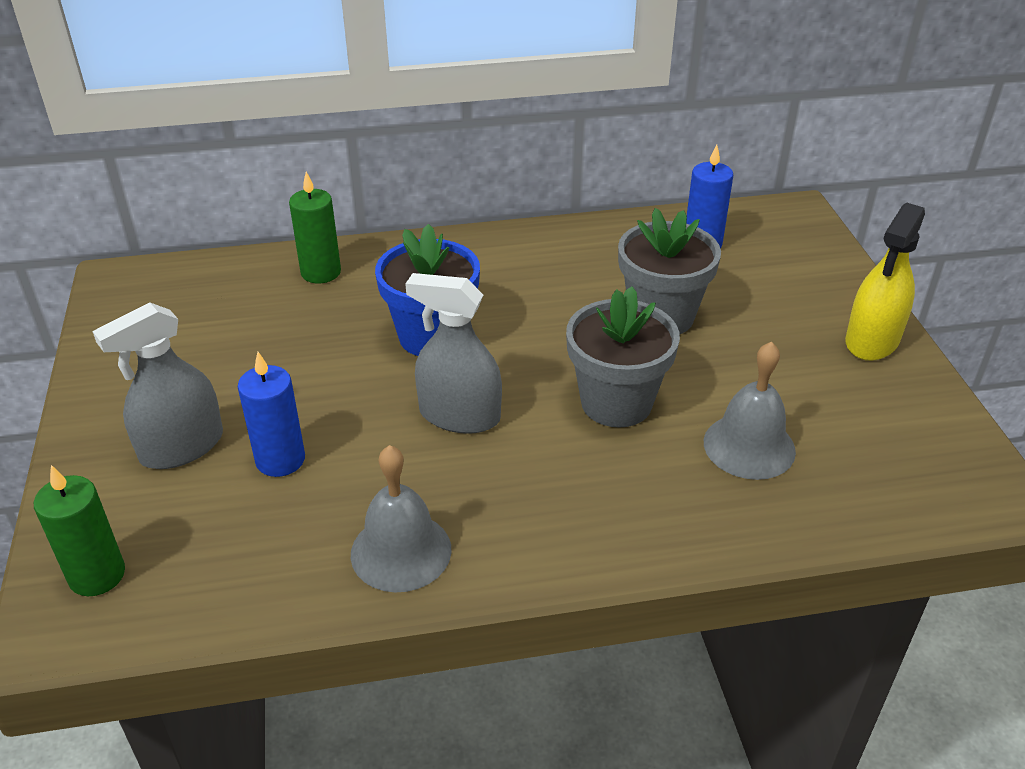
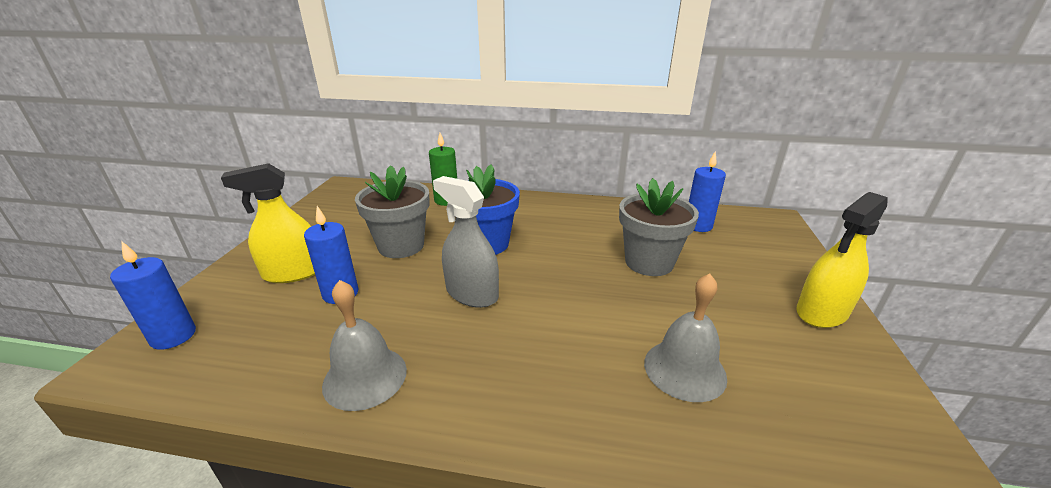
camera: 20 degrees right, 10 degrees down
green candle [34,465,125,596] -> blue candle [110,242,196,350]
grey spray bottle [92,302,223,469] -> yellow spray bottle [221,163,315,283]
grey flower pot [566,286,680,428] -> grey flower pot moved to [355,165,430,258]

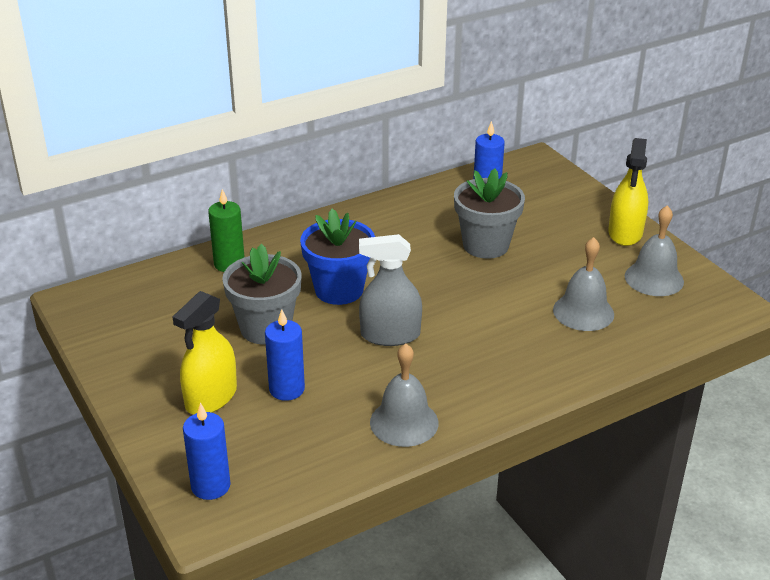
camera: 40 degrees left, 5 degrees up
none -> grey bell [625,205,684,296]

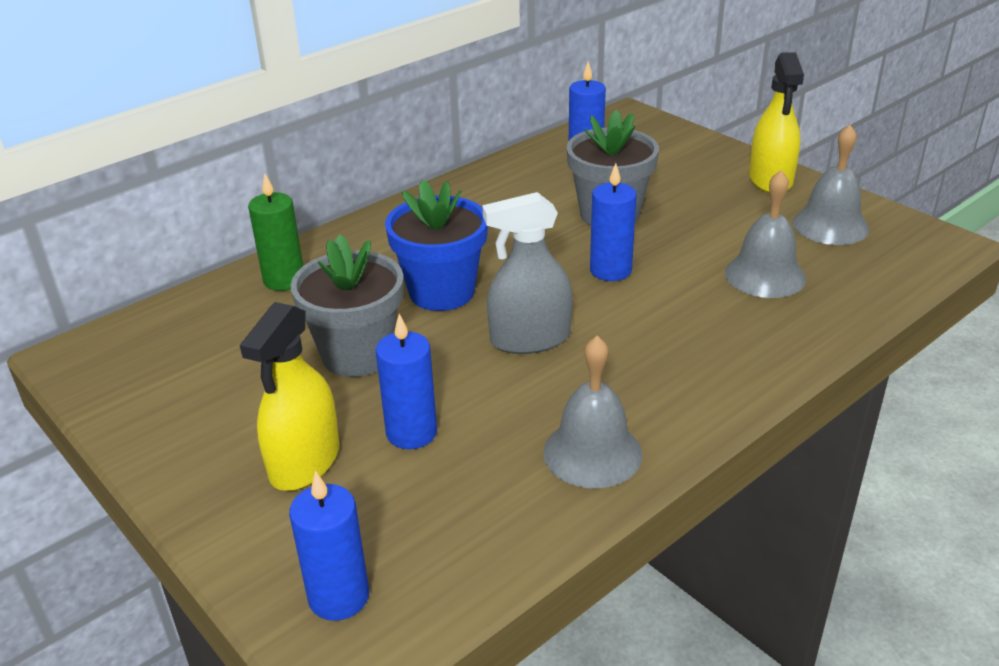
camera: 10 degrees left, 0 degrees up
none -> blue candle [590,163,637,281]

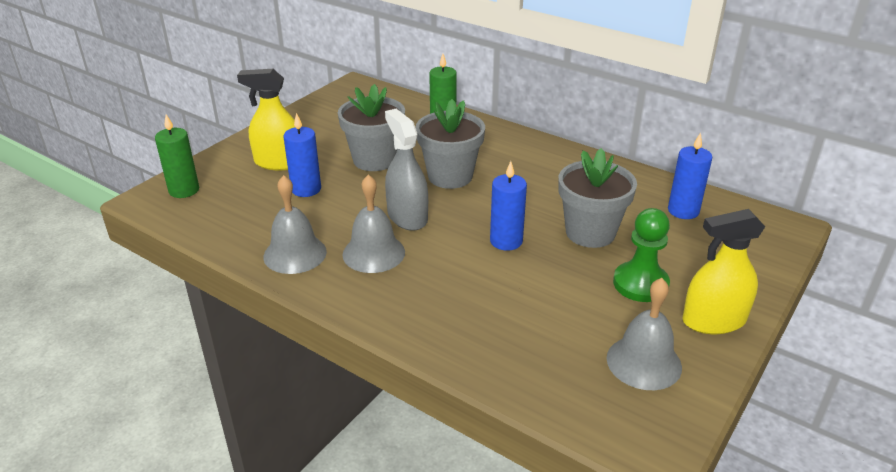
camera: 75 degrees right, 0 degrees up
blue candle [289,470,369,621] -> green candle [155,114,199,198]
blue flower pot [385,180,488,311] -> grey flower pot [416,99,485,189]
grey bell [725,170,806,298] -> grey bell moved to [342,174,405,273]
none -> green pawn [613,208,670,302]

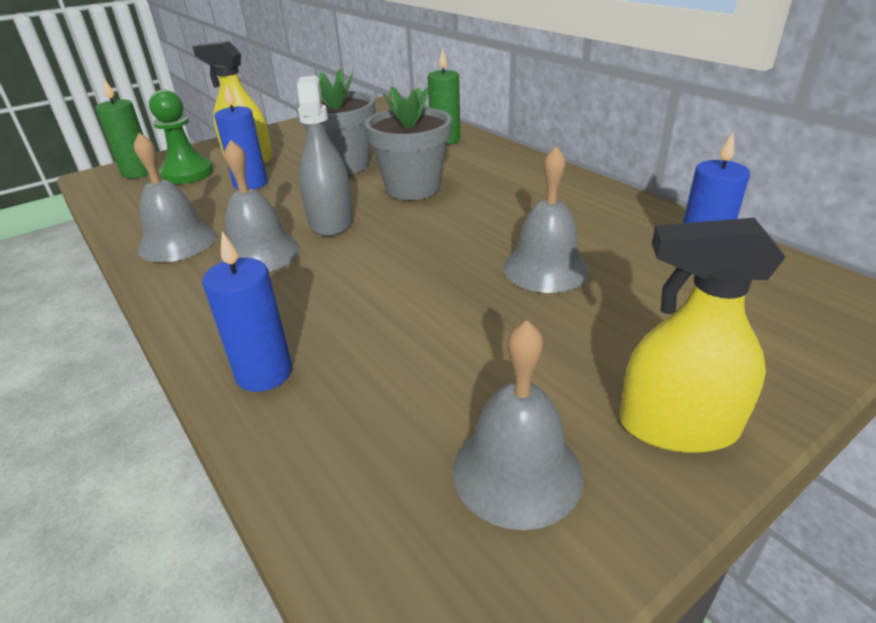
camera: 20 degrees right, 0 degrees up
blue candle [490,161,527,251] -> blue candle moved to [202,231,292,392]
grey flower pot [558,148,637,248] -> grey bell [503,147,589,293]
green pawn [613,208,670,302] -> green pawn moved to [149,89,213,184]

